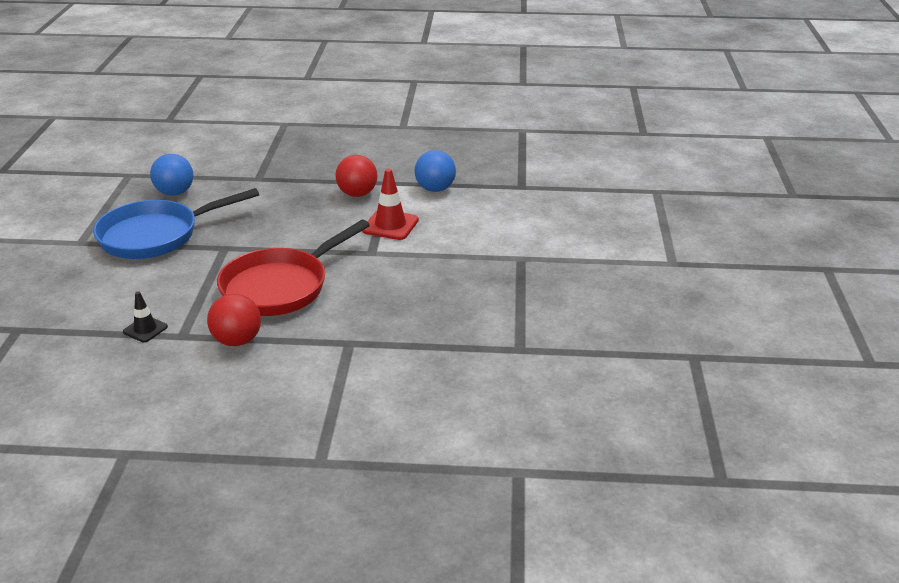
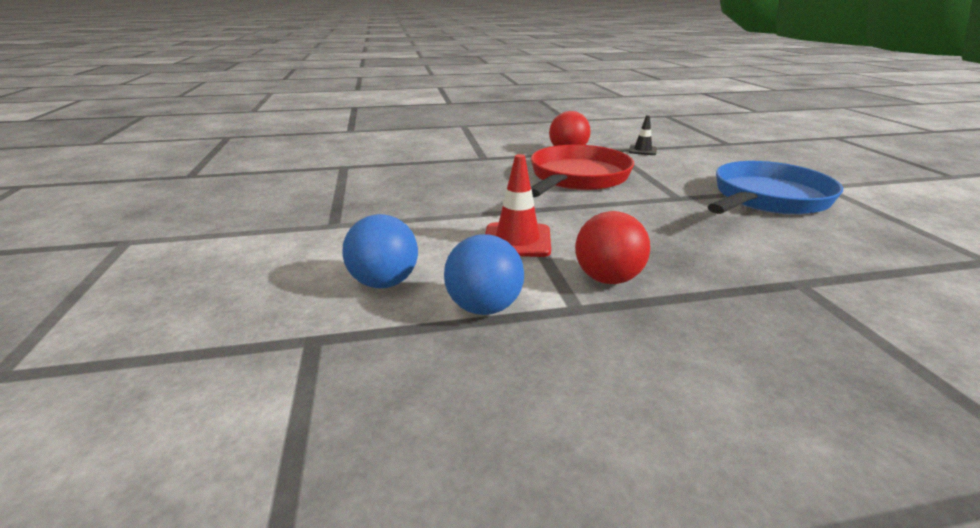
camera: 165 degrees right, 5 degrees down
blue ball [150,154,193,196] -> blue ball moved to [342,214,418,288]

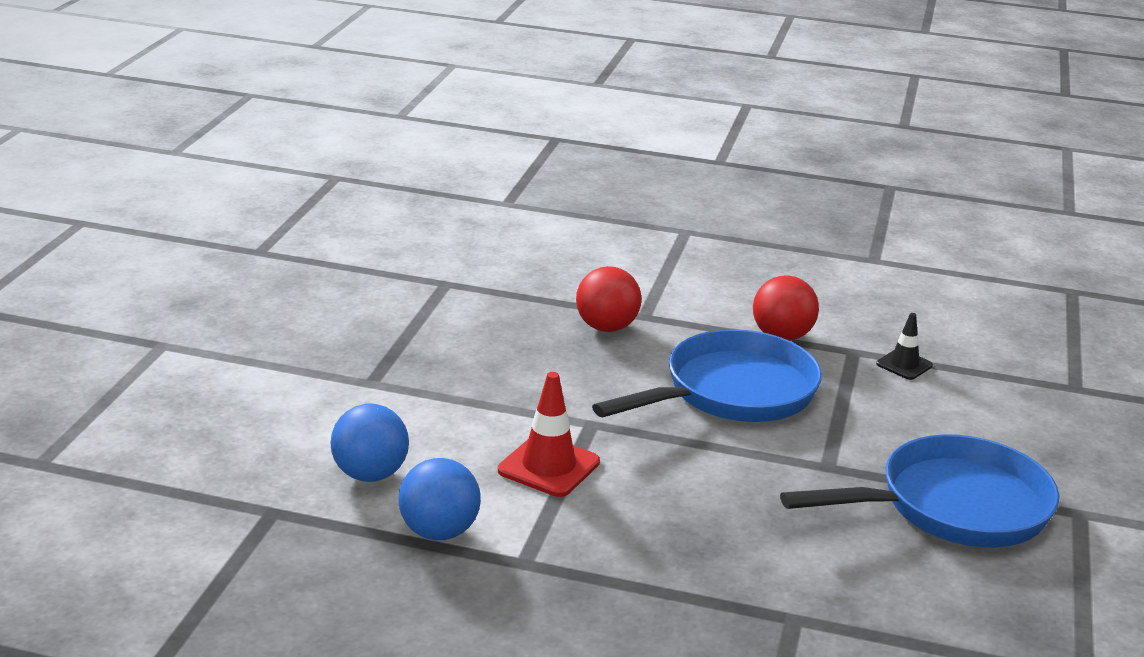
camera: 25 degrees right, 0 degrees up
red pan [531,145,634,197] -> blue pan [592,329,822,422]
red ball [575,211,650,284] -> red ball moved to [576,266,642,332]

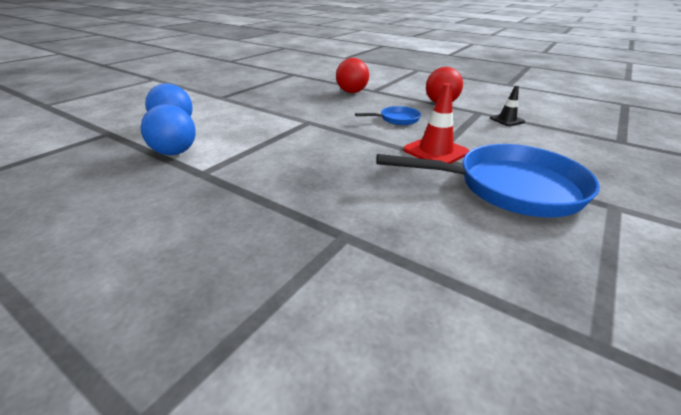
camera: 20 degrees right, 5 degrees up
red traffic cone [498,372,600,497] -> red traffic cone moved to [403,83,469,164]
blue pan [592,329,822,422] -> blue pan [355,106,421,125], size x0.46

